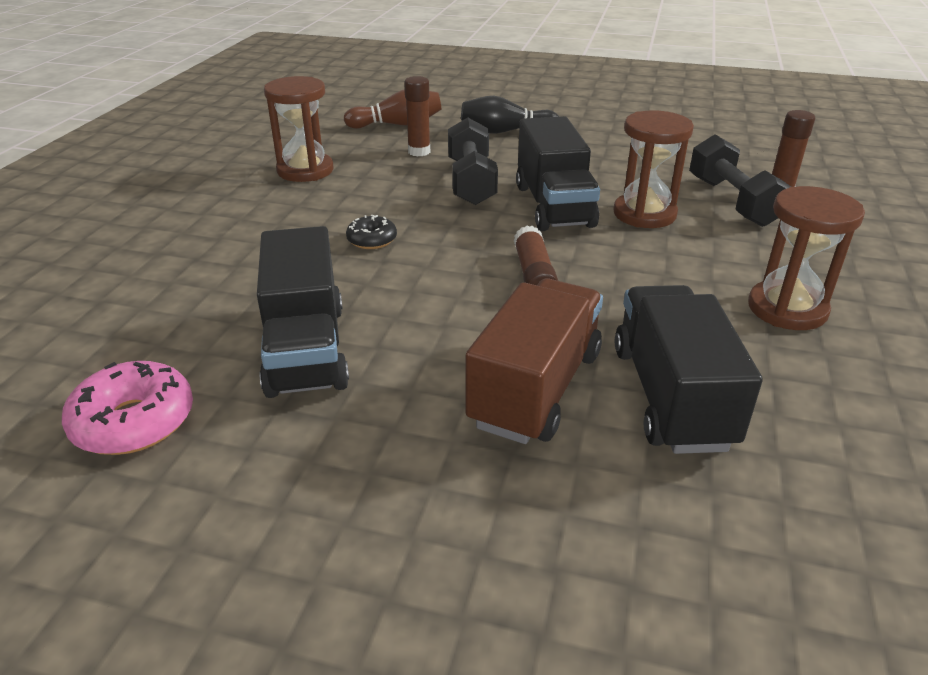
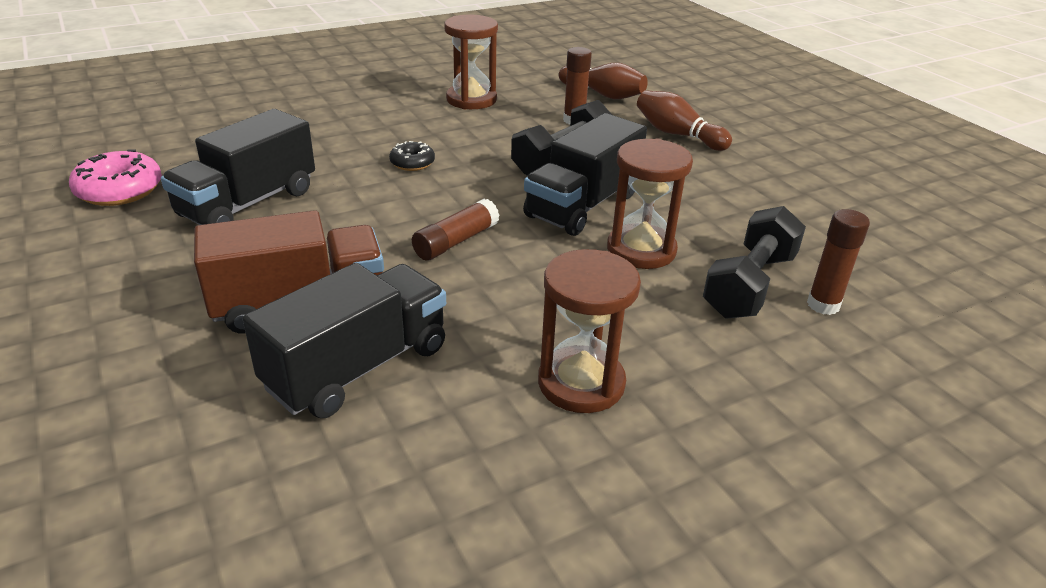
camera: 45 degrees right, 0 degrees up
black bowling pin [461,96,559,133] -> brown bowling pin [637,90,732,151]

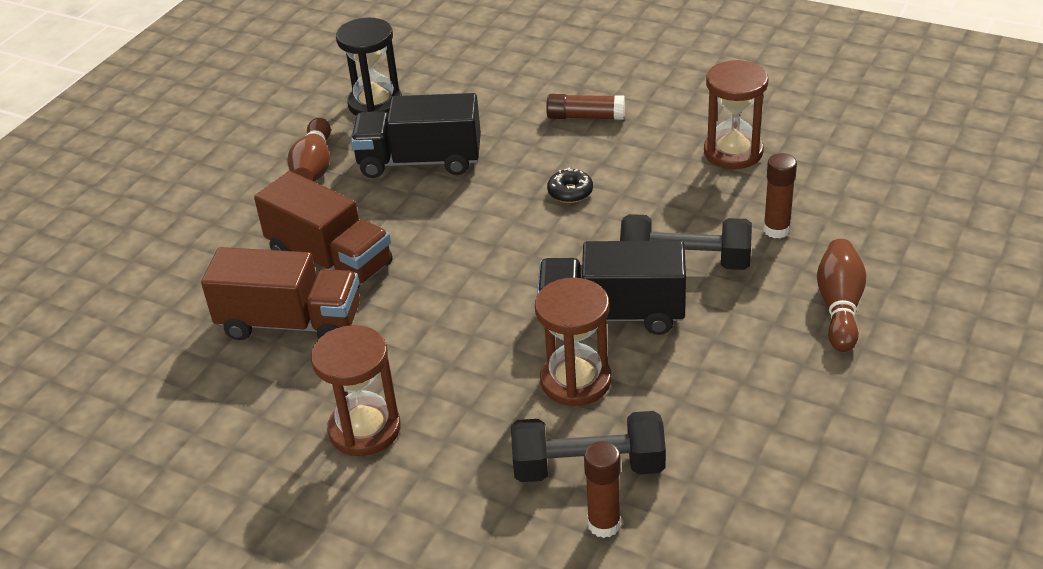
camera: 60 degrees right, 5 degrees up
pink donut [69,150,162,206] -> black hourglass [336,18,402,116]
black truck [243,263,446,418] -> brown truck [201,247,360,340]
brown glue stick [412,199,499,261] -> brown glue stick moved to [546,94,625,120]
brown bowling pin [559,63,648,99] -> brown bowling pin moved to [288,118,331,182]

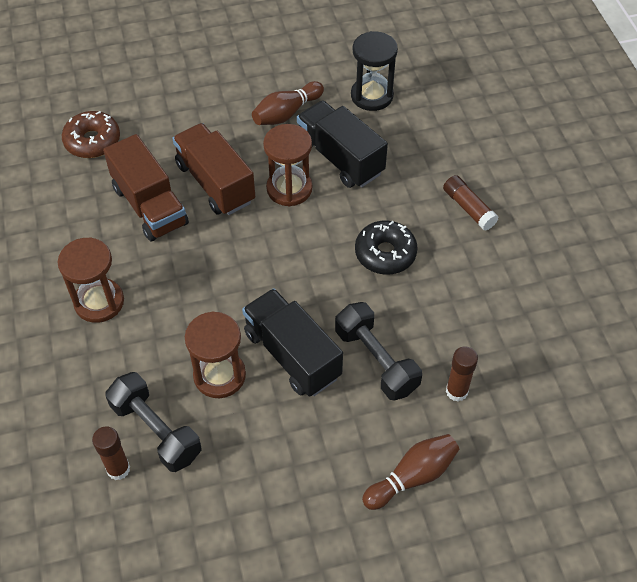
camera: 45 degrees right, 15 degrees up
brown truck [254,171,393,289] -> brown truck turned 150 degrees clockwise [172,123,255,215]
black donut [547,168,593,203] -> black donut [355,220,418,275], size x1.70
brown hourglass [704,60,769,169] -> brown hourglass moved to [263,124,312,206]
none -> brown donut [62,111,120,158]

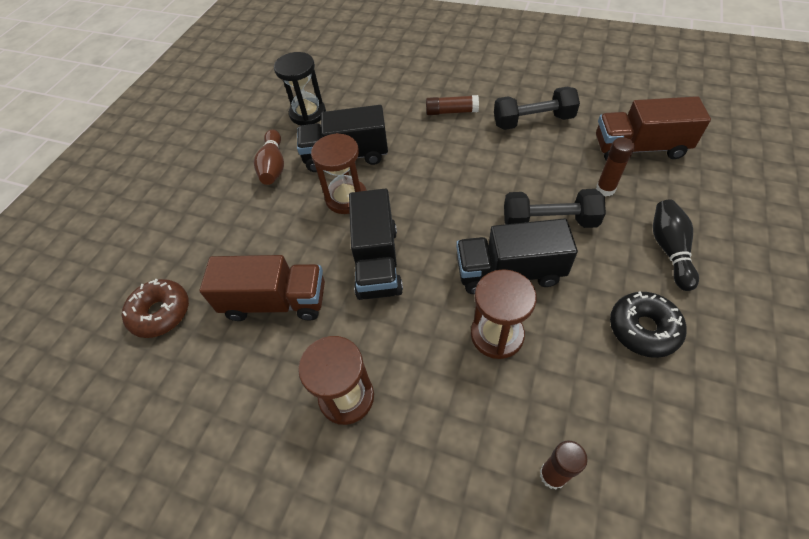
camera: 50 degrees left, 0 degrees up
black dumbbell [105,372,202,472] -> black dumbbell moved to [494,87,580,130]
brown truck [172,123,255,215] -> brown truck moved to [596,96,711,161]
black donut [355,220,418,275] -> black donut moved to [610,291,686,358]
brown bowling pin [362,434,459,510] -> black bowling pin [653,199,699,291]
none -> black truck [349,189,403,300]

